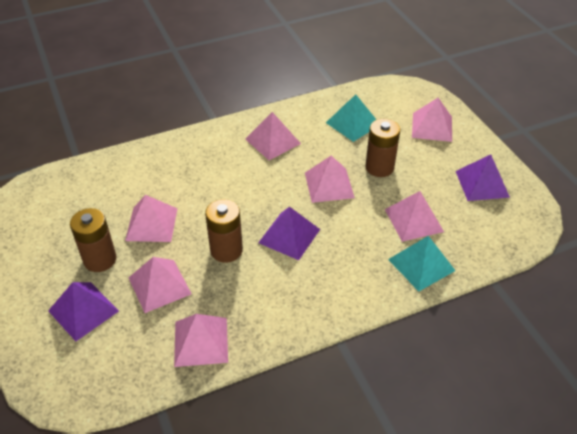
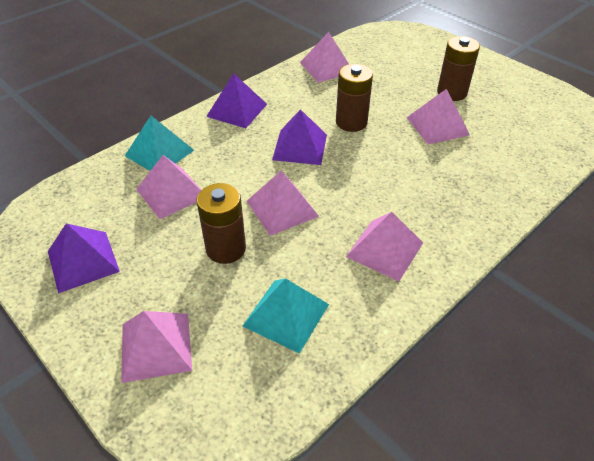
camera: 160 degrees right, 0 degrees up
purple pyramid [48,282,119,341] -> purple pyramid moved to [206,73,267,128]
pink pyramid [129,257,192,313] -> none

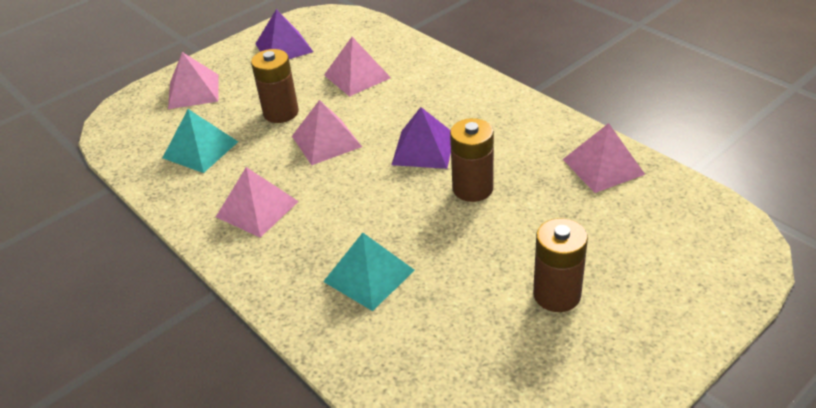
camera: 95 degrees right, 5 degrees down
turquoise pyramid [125,116,194,171] -> turquoise pyramid moved to [323,233,415,311]
purple pyramid [206,73,267,128] -> none
pink pyramid [407,89,470,144] -> none

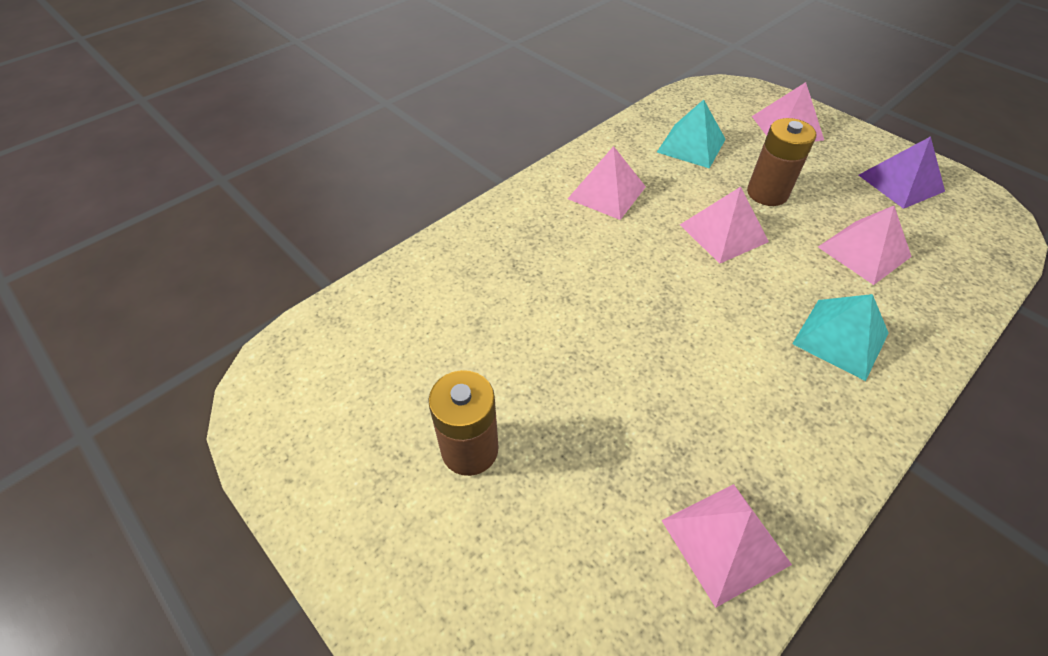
camera: 85 degrees right, 10 degrees up
turquoise pyramid [323,233,415,311] -> turquoise pyramid moved to [792,294,889,381]
purple pyramid [391,107,451,169] -> none
brown battery [450,118,494,202] -> none

